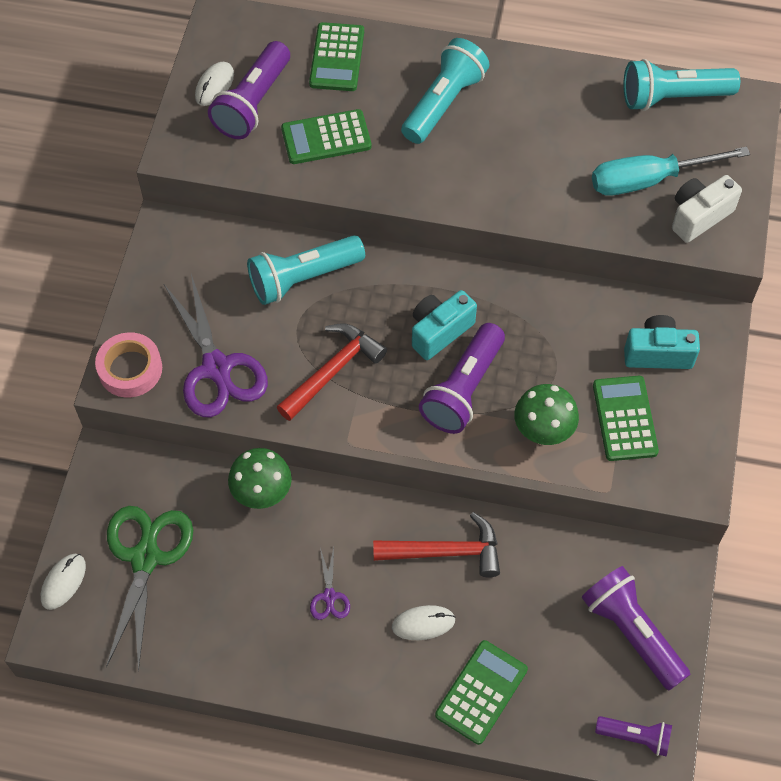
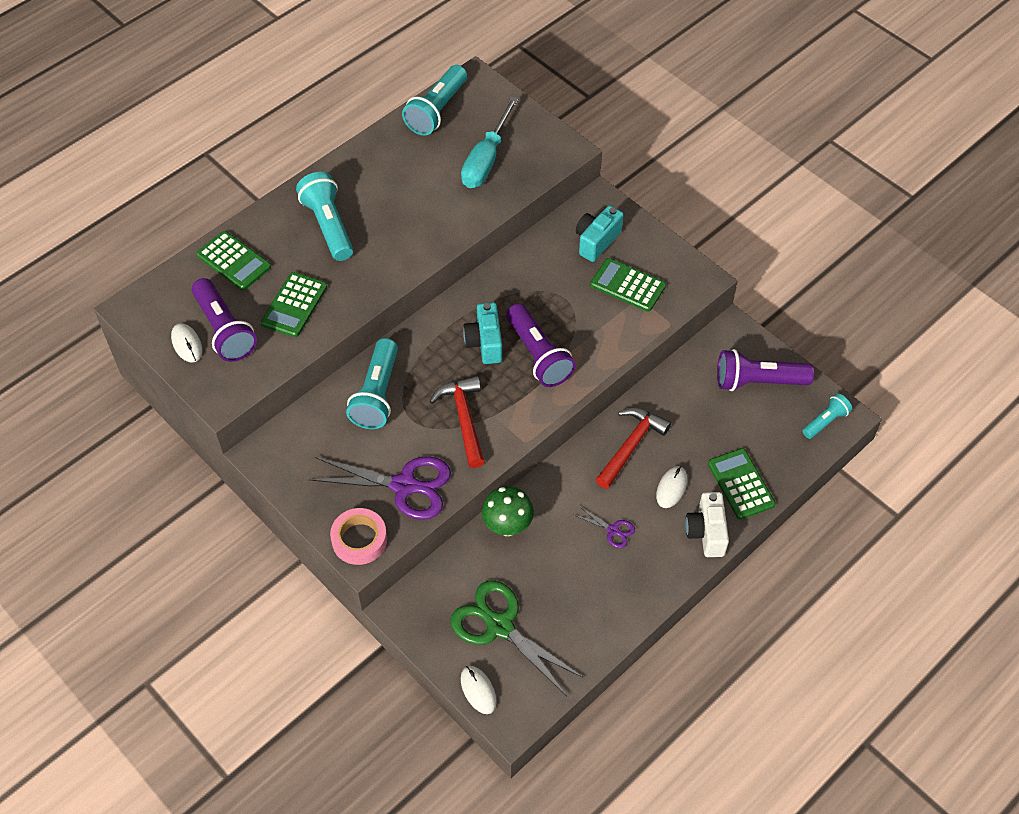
camera: 55 degrees left, 5 degrees down
green mushroom [514,384,579,445] -> none
purple flashlight [595,716,672,757] -> turquoise flashlight [802,394,852,439]
white camera [672,175,742,243] -> white camera moved to [685,492,729,557]

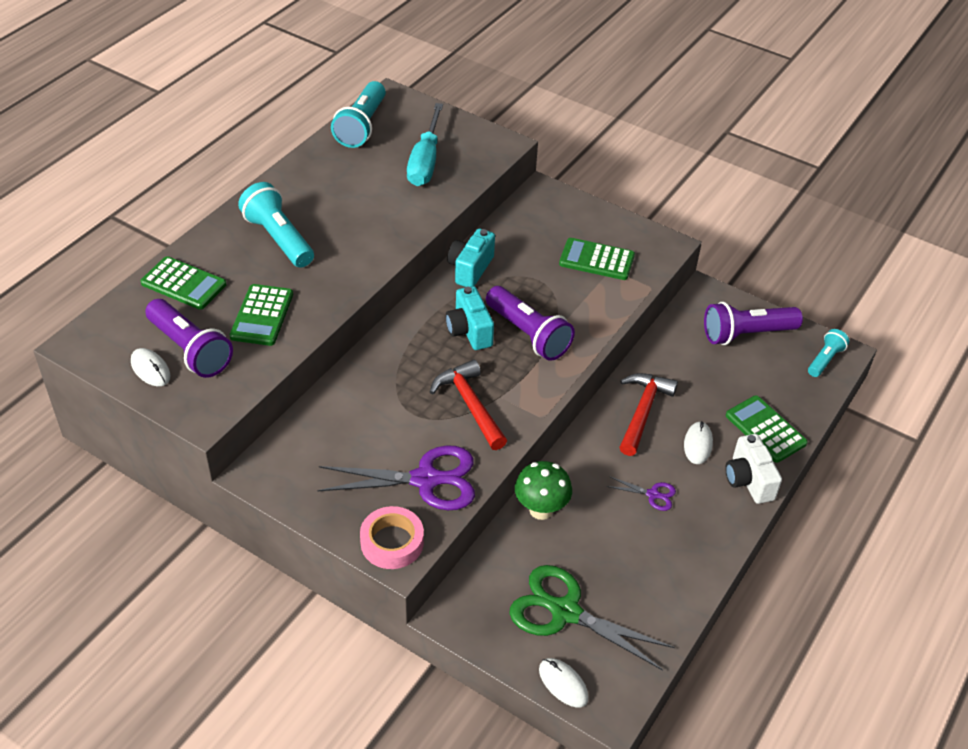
camera: 15 degrees left, 10 degrees down
turquoise flashlight [346,338,398,429] -> none
turquoise camera [576,205,624,262] -> turquoise camera moved to [447,229,495,287]

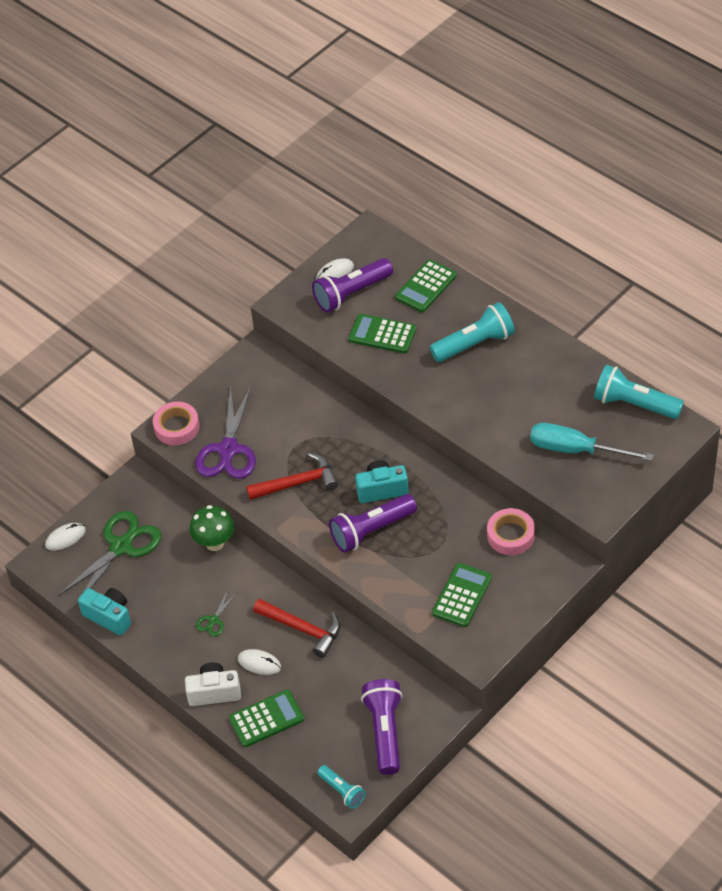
camera: 105 degrees right, 5 degrees up
turquoise camera [447,229,495,287] -> turquoise camera moved to [78,588,131,636]
purple scissors [606,476,676,511] -> green scissors [196,590,236,636]
none -> pink tape [487,508,535,555]

